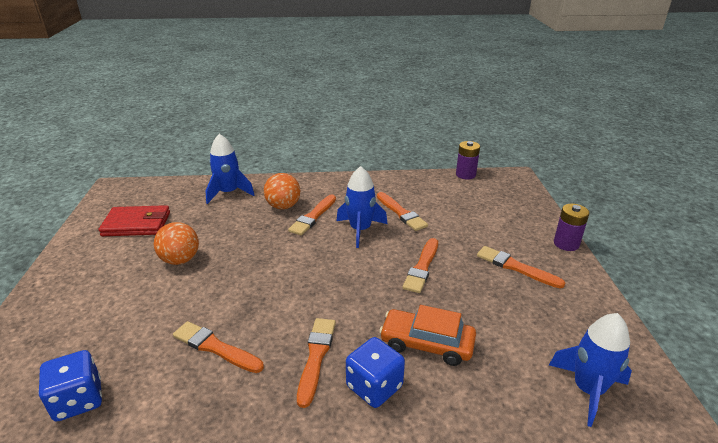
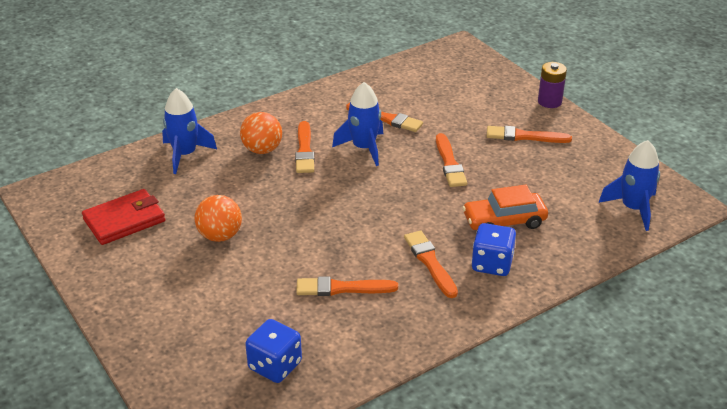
camera: 30 degrees left, 5 degrees up
purple battery [456,141,480,180] -> none

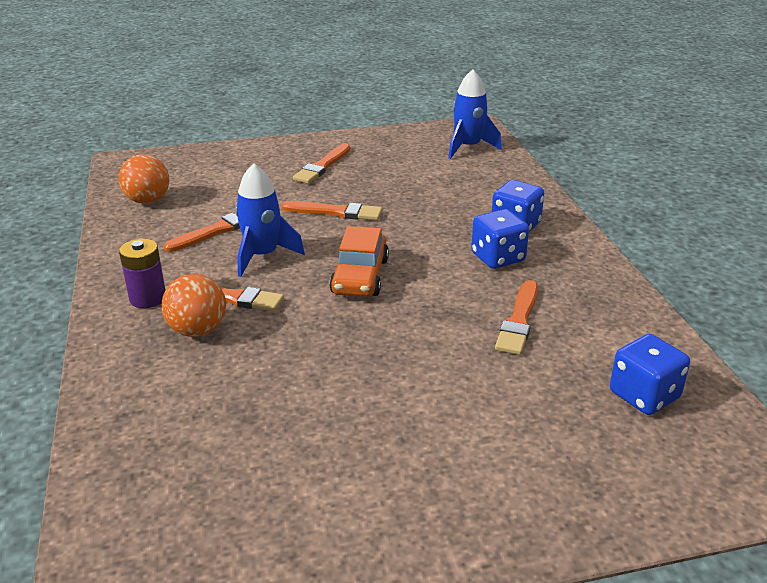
camera: 70 degrees left, 5 degrees down
red wallet [82,189,166,245] -> none
blue rocket [162,88,217,174] -> none
orange ball [195,195,242,242] -> orange ball moved to [119,154,169,204]
orange brush [404,231,458,298] -> blue dice [471,209,529,269]
orange car [462,185,548,230] -> orange car moved to [329,226,389,297]
purple battery [538,62,567,108] -> purple battery moved to [119,239,165,308]

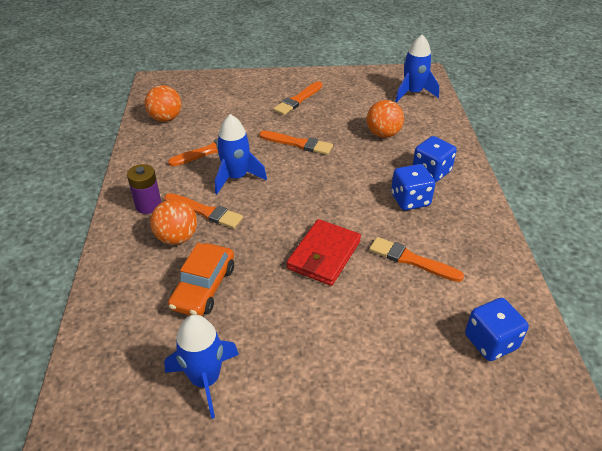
camera: 10 degrees right, 10 degrees up
orange car [329,226,389,297] -> orange car moved to [168,243,234,316]
orange brush [495,280,538,355] -> orange brush turned 90 degrees clockwise [369,237,464,282]
none -> blue rocket [164,314,239,419]
none -> red wallet [287,219,361,286]
none -> orange ball [367,100,404,138]

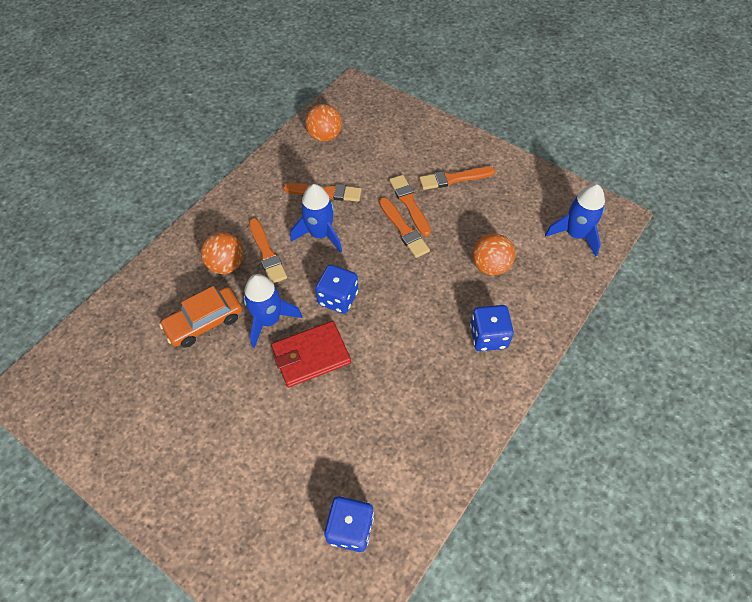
camera: 40 degrees right, 15 degrees up
purple battery [127,164,162,214] -> none
blue rocket [164,314,239,419] -> blue rocket moved to [243,274,302,348]
orange brush [369,237,464,282] -> orange brush moved to [389,175,431,236]
blue dice [391,164,435,210] -> blue dice moved to [315,265,358,314]

